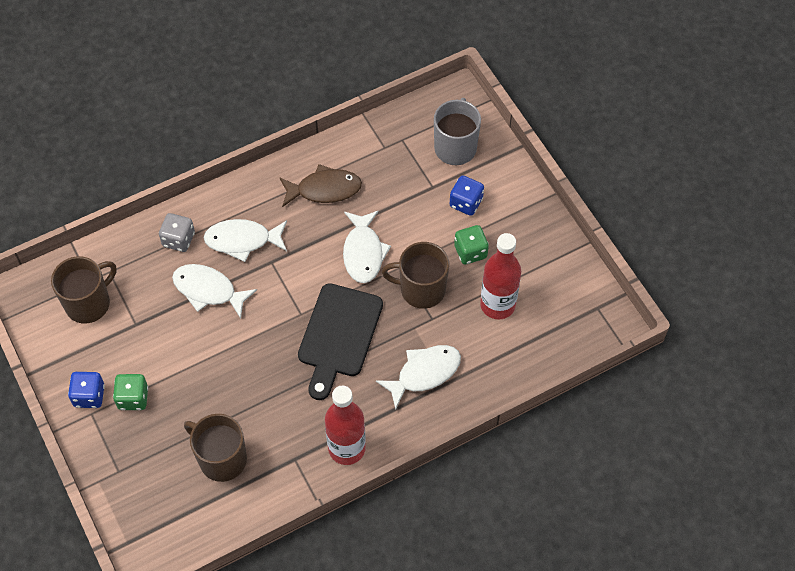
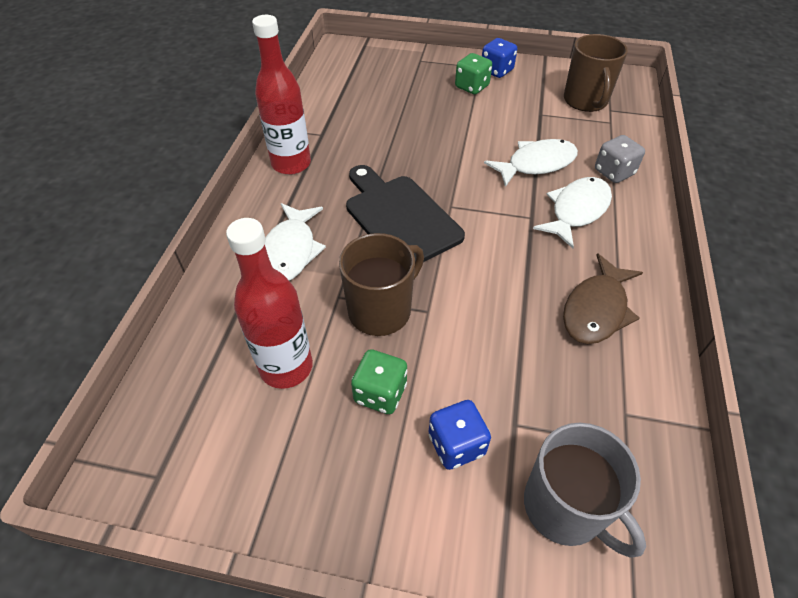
camera: 130 degrees right, 10 degrees down
brown mug [184,414,247,482] -> none
white fish [343,210,391,283] -> none

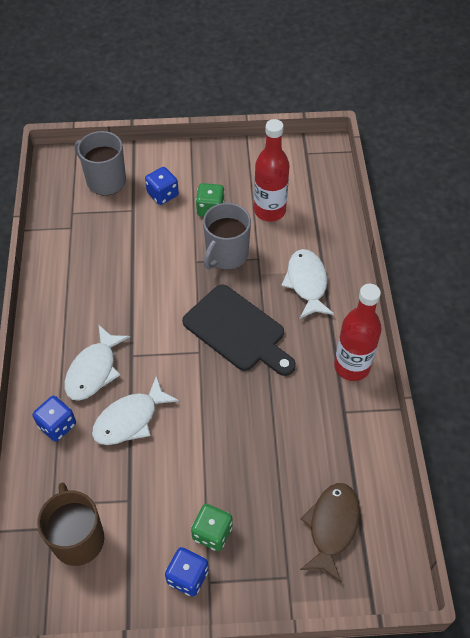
camera: 165 degrees right, 5 degrees up
brown mug [339,233,424,336] -> grey mug [203,203,251,270]
brown fish [563,253,643,344] -> brown fish moved to [300,483,360,583]
grey dice [595,135,645,183] -> blue dice [33,396,76,442]

